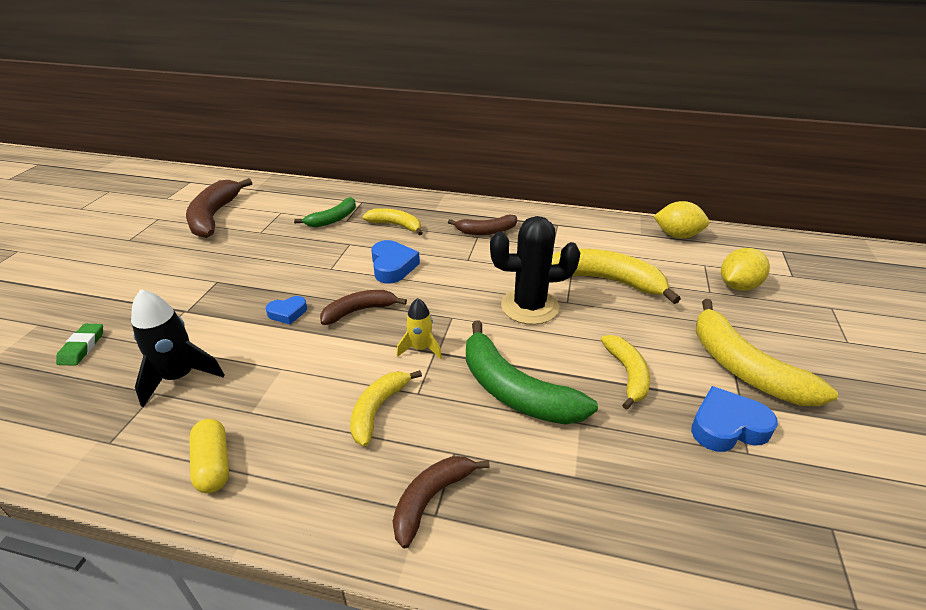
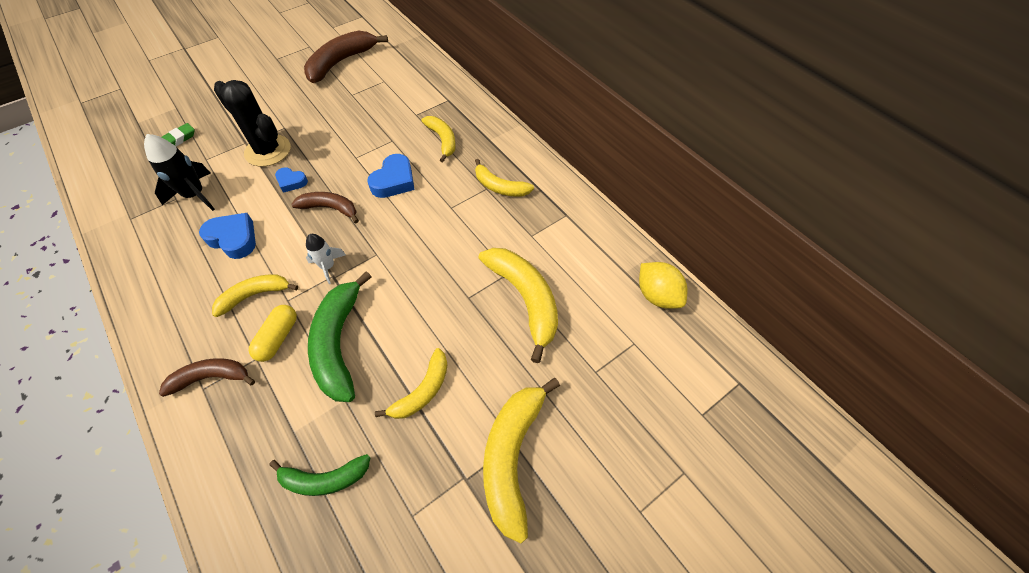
camera: 40 degrees right, 20 degrees up
yellow capsule [189,419,229,493] -> yellow capsule moved to [249,305,297,362]
green banana [294,197,356,227] -> green banana moved to [269,454,371,496]
yellow rocket [397,298,442,359] -> white rocket [306,234,346,284]
brown banana [448,215,517,235] -> yellow banana [475,159,534,197]
black cactus [490,216,580,325] -> black cactus moved to [214,80,291,167]
blue heart [691,386,778,452] -> blue heart moved to [199,213,256,259]
yellow lemon [721,248,770,291] -> none

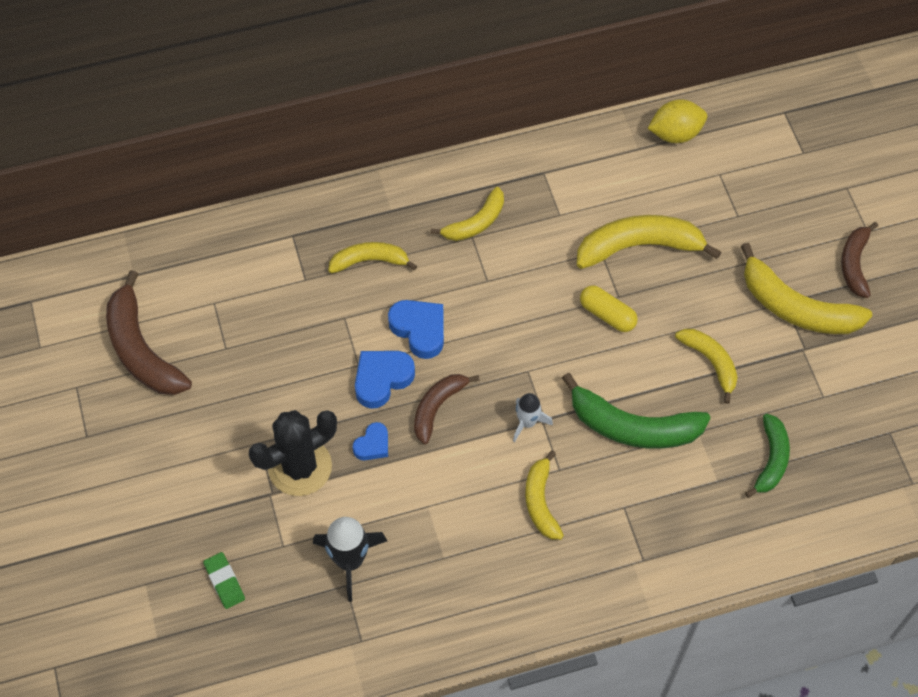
camera: 70 degrees left, 5 degrees up
brown banana [159,358,255,397] -> brown banana moved to [841,222,878,298]
blue heart [199,213,256,259] -> blue heart moved to [355,351,415,409]
yellow capsule [249,305,297,362] -> yellow capsule moved to [580,285,638,332]

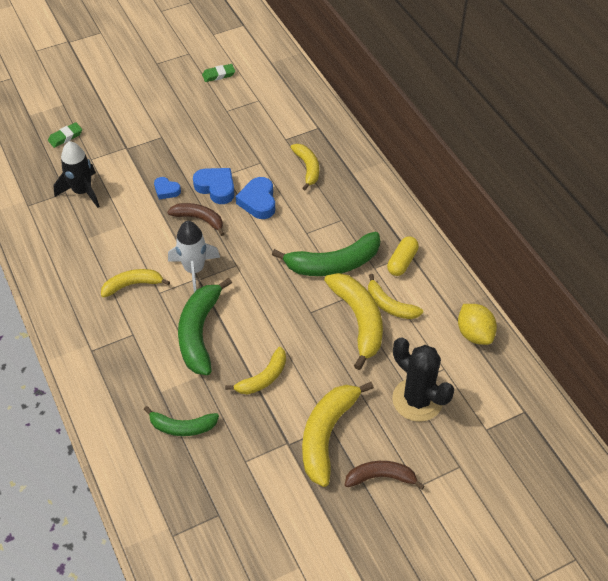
camera: 80 degrees right, 10 degrees down
brown banana [106,270,192,395] -> green eraser [202,64,235,82]
black cactus [249,410,337,496] -> black cactus moved to [392,337,454,422]
blue heart [388,300,444,359] -> blue heart turned 135 degrees clockwise [236,177,275,219]
yellow banana [430,187,504,241] -> yellow banana moved to [368,274,423,319]
white rocket [513,393,553,442] -> white rocket [168,221,220,292], size x1.62
yellow capsule [580,285,638,332] -> yellow capsule moved to [387,237,419,276]
none -> green banana [272,232,380,276]

